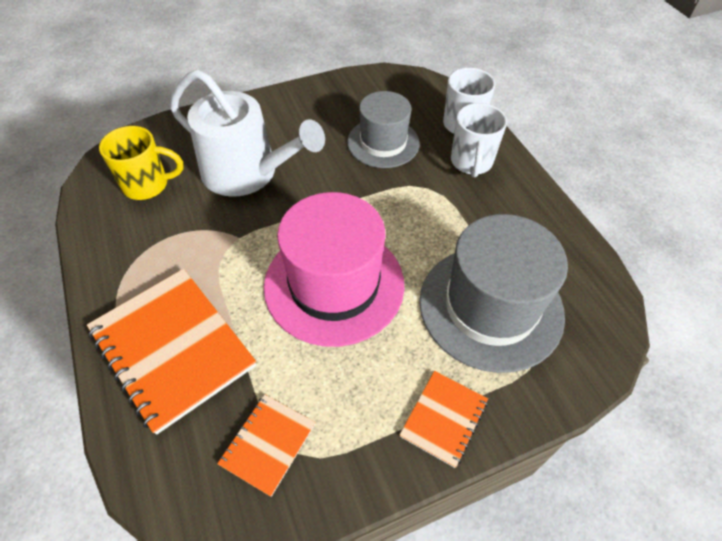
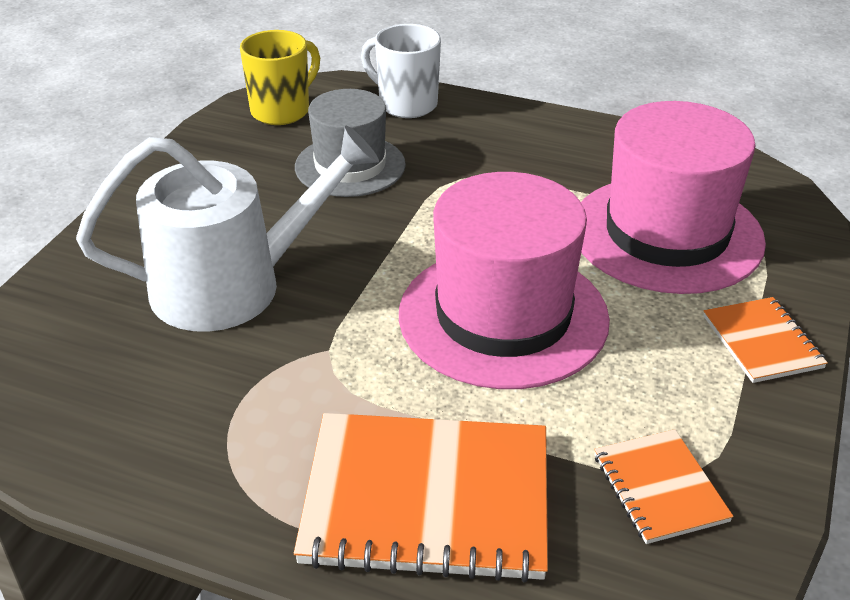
camera: 45 degrees left, 15 degrees down
yellow mug [99,126,183,200] -> yellow mug moved to [240,30,320,125]
grey hat [419,214,568,373] -> pink hat [581,101,766,294]
white mug [451,103,507,178] -> none

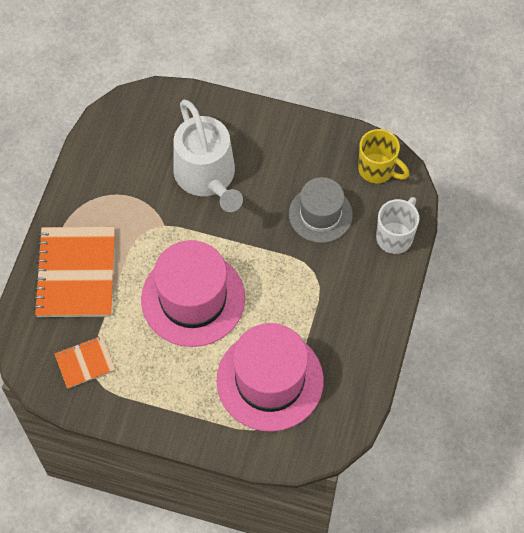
camera: 85 degrees right, 25 degrees up
orange notebook [703,297,828,383] -> none

